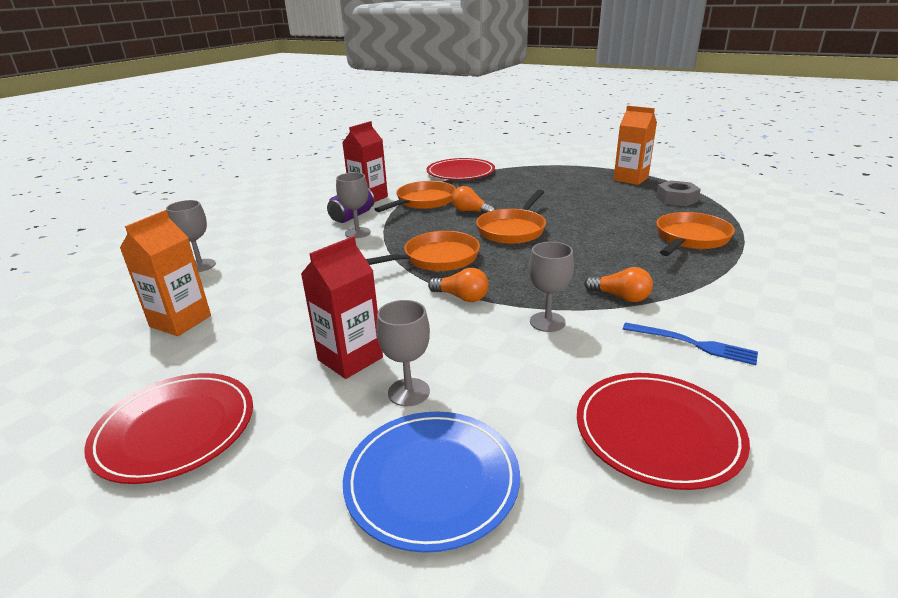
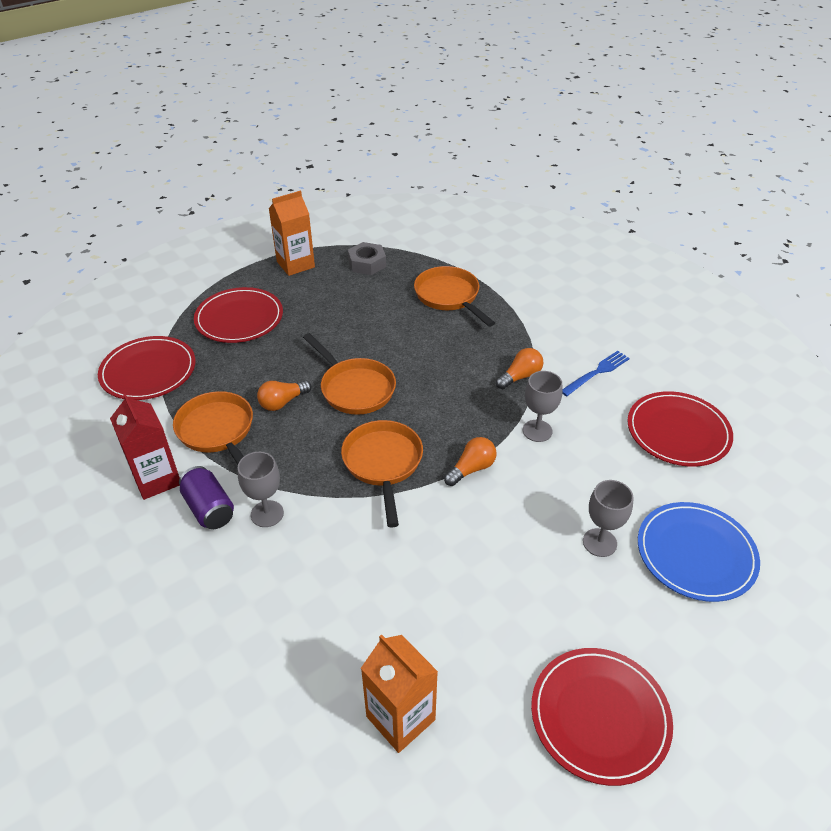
camera: 70 degrees left, 15 degrees up
grey goblet [166,200,216,272] -> none
red carton [301,236,383,379] -> none
none -> red plate [194,287,283,343]

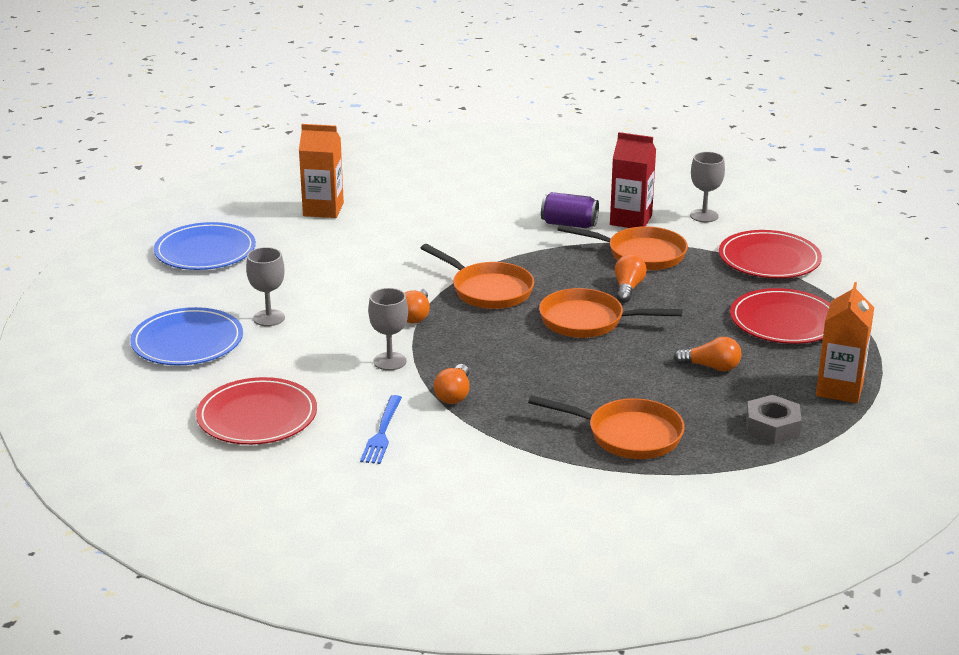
camera: 140 degrees right, 15 degrees down
grey goblet [238,452,284,527] -> grey goblet moved to [690,152,725,222]
red plate [531,648,673,786] -> blue plate [154,222,256,270]
none -> orange light bulb [674,337,741,371]

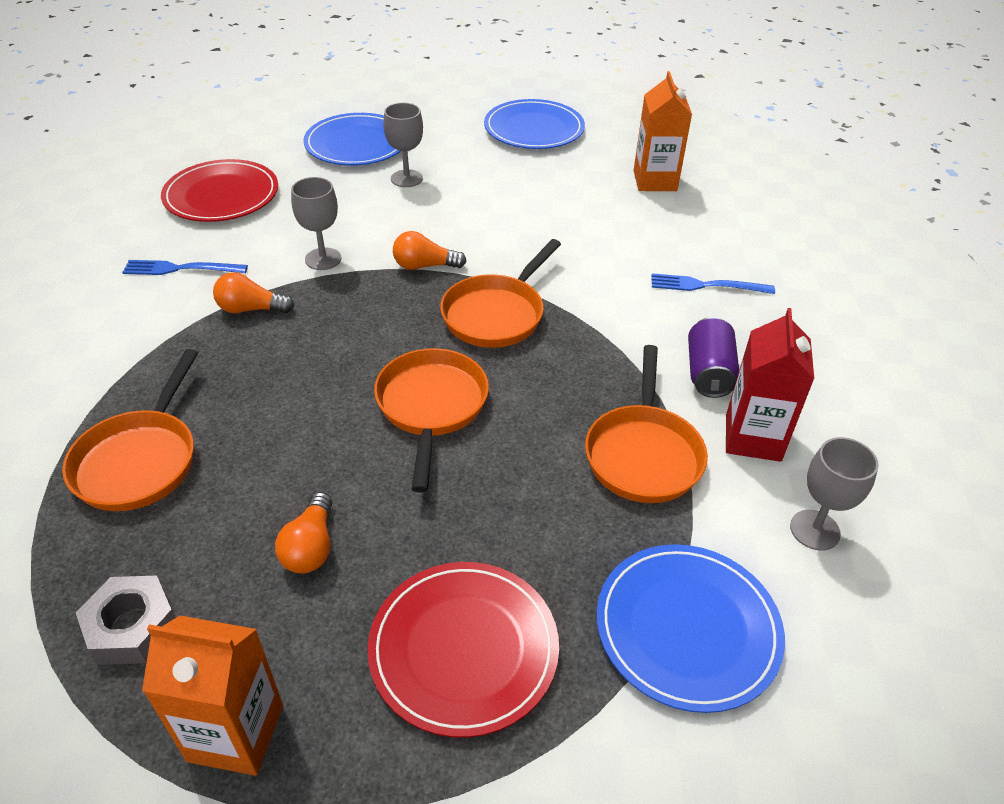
camera: 80 degrees right, 15 degrees up
orange light bulb [615,254,647,303] -> none
red plate [719,230,822,278] -> blue plate [597,544,785,713]
none -> blue fork [652,273,775,294]

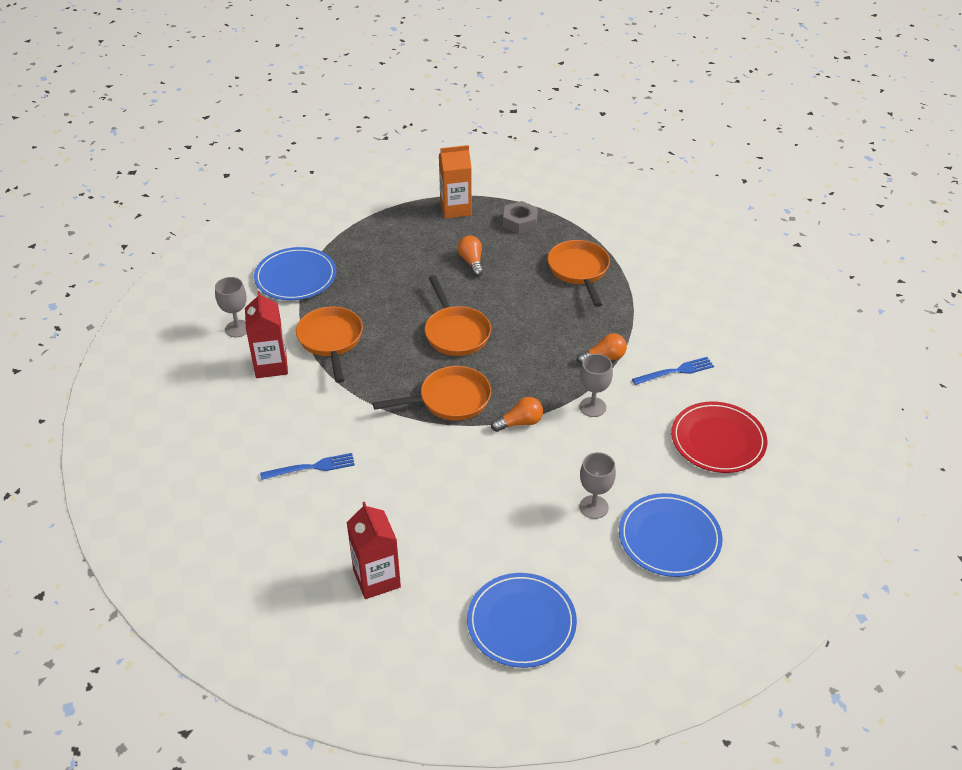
camera: 160 degrees right, 0 degrees up
red plate [368,562,559,738] -> none
orange pan [440,239,561,348] -> orange pan turned 60 degrees clockwise [373,366,491,421]
orange carton [634,71,692,191] -> red carton [346,502,401,599]
purple can [688,317,739,398] -> none

